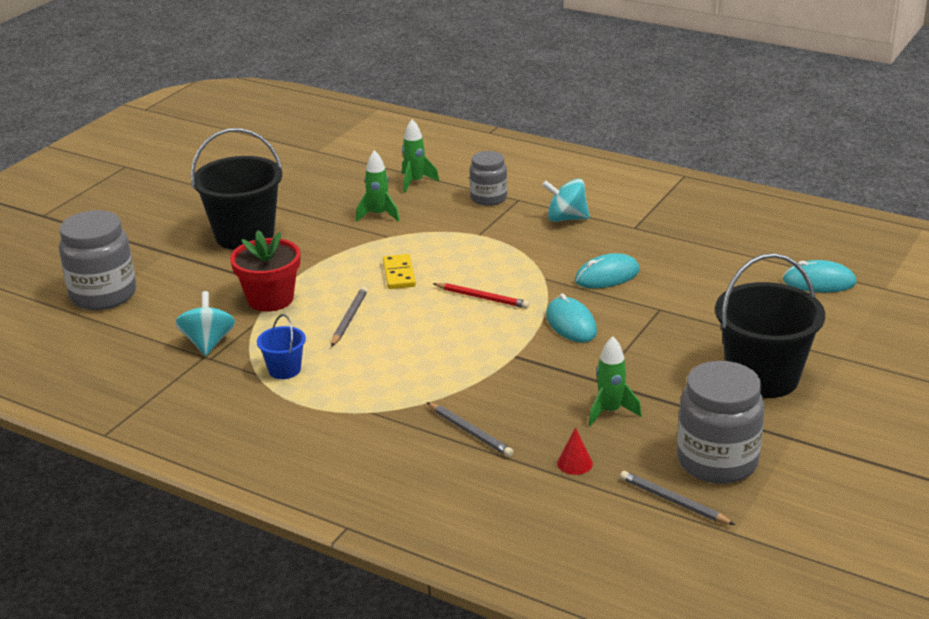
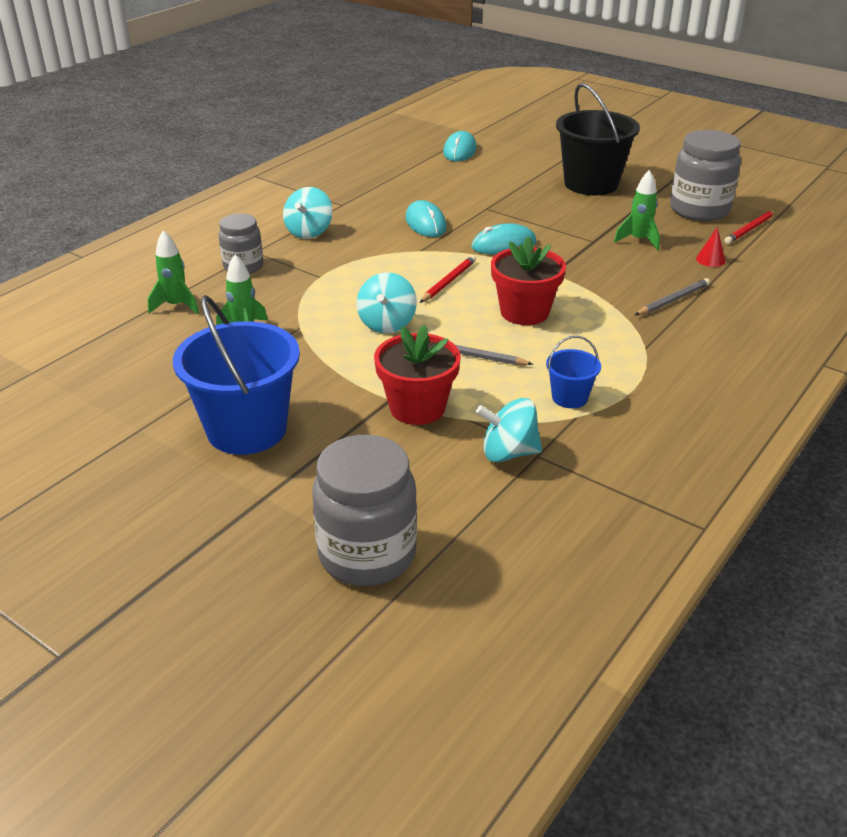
camera: 85 degrees left, 5 degrees up
black bucket [190,128,282,250] -> blue bucket [173,295,300,455]
yellow domino [383,254,416,289] -> turquoise spinning top [357,272,417,333]
grey pencil [620,471,735,525] -> red pencil [724,210,776,244]
none -> red flower pot [491,236,566,325]

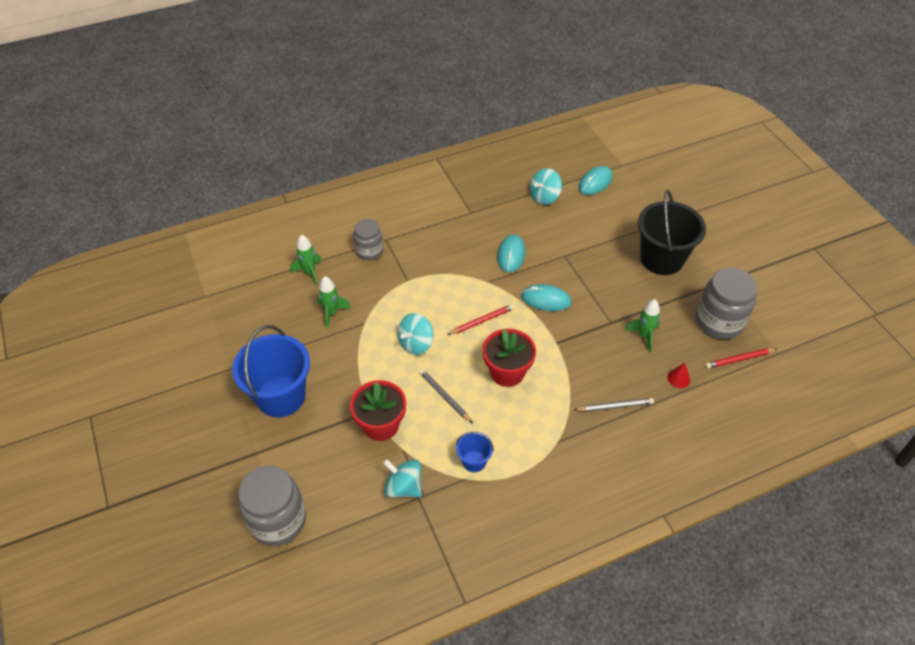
camera: 30 degrees right, 15 degrees up
turquoise spinning top [283,187,333,239] -> turquoise spinning top moved to [530,168,562,205]

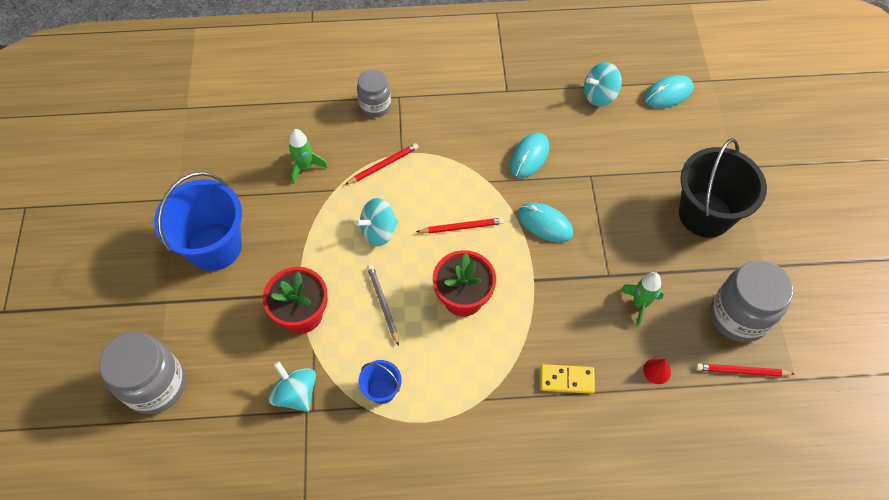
camera: 20 degrees right, 10 degrees up
green rocket [291,235,322,285] -> none
grey pencil [574,398,654,412] -> yellow domino [541,364,595,394]
none -> red pencil [345,143,419,185]

